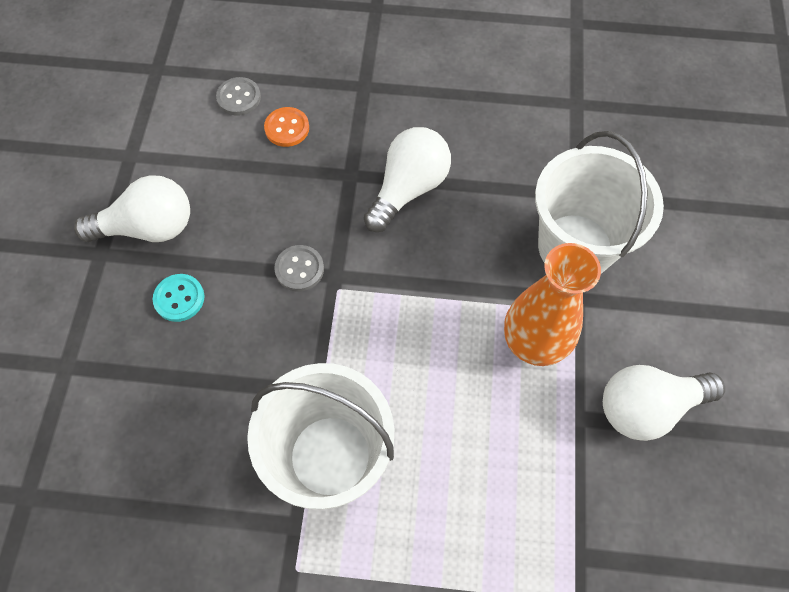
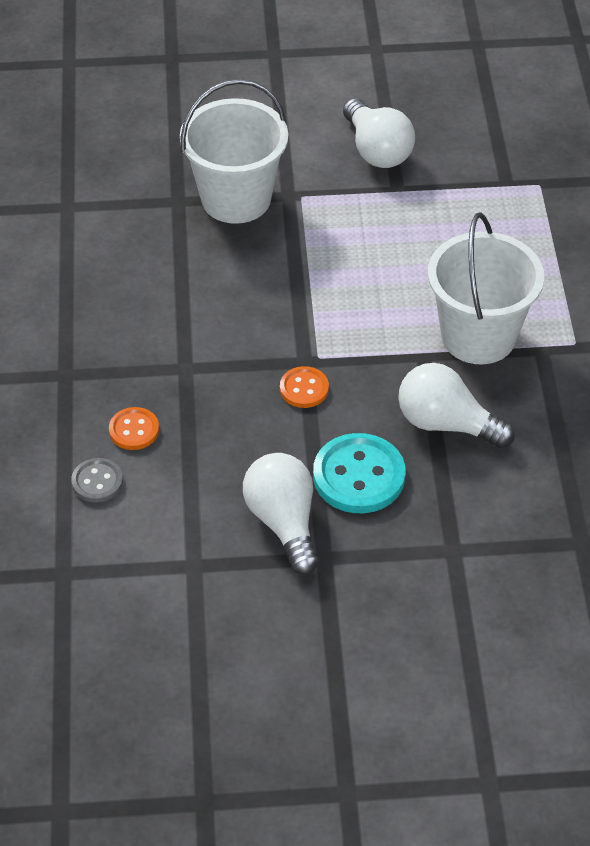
camera: 100 degrees left, 15 degrees down
turquoise button [153,274,204,322] -> turquoise button [313,433,405,513], size x1.80
grey button [274,245,324,291] -> orange button [280,366,329,408]
white light bulb [364,127,451,232] -> white light bulb moved to [398,363,515,448]
orange vase [504,243,601,366] -> none

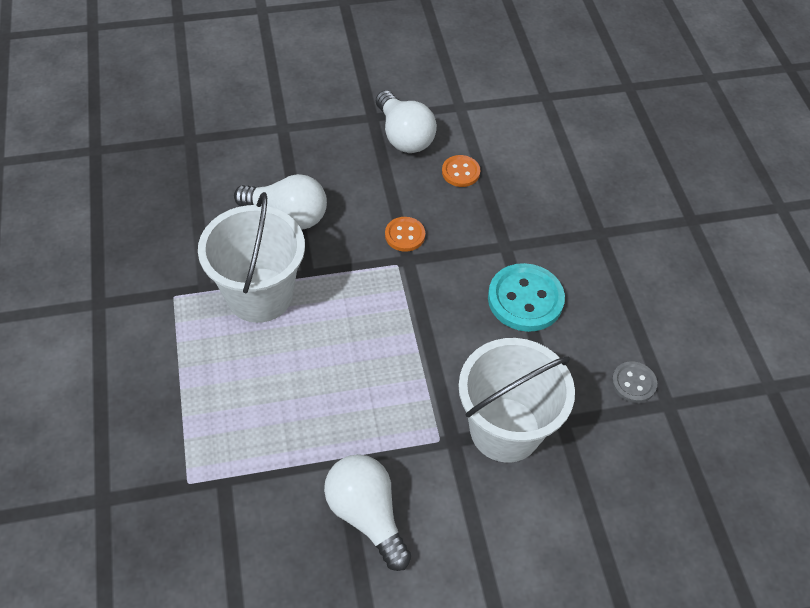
camera: 170 degrees right, 5 degrees up
grey button [71,458,123,503] -> grey button moved to [612,361,657,403]
orange button [109,407,159,450] -> orange button moved to [442,155,480,187]
turquoise button [313,433,405,513] -> turquoise button moved to [488,263,565,332]

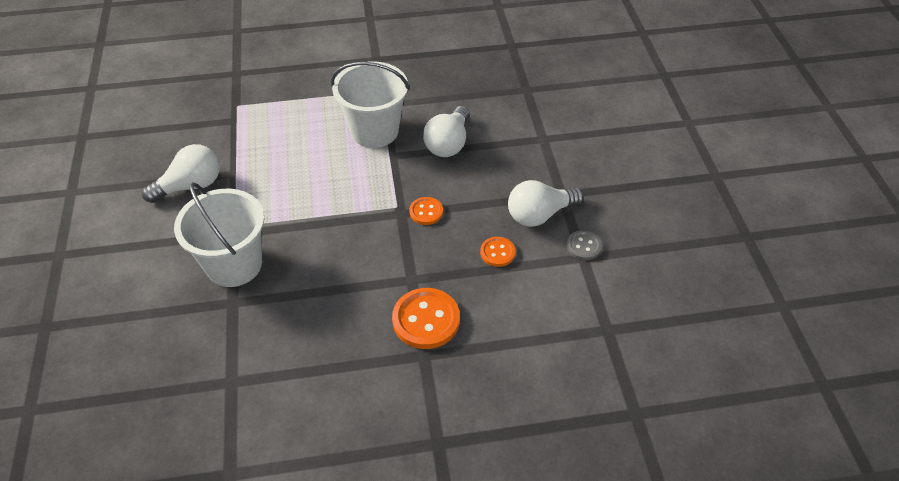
camera: 95 degrees right, 5 degrees down
turquoise button [488,263,565,332] -> none
grey button [612,361,657,403] -> grey button moved to [566,230,602,260]
none -> orange button [392,288,460,349]

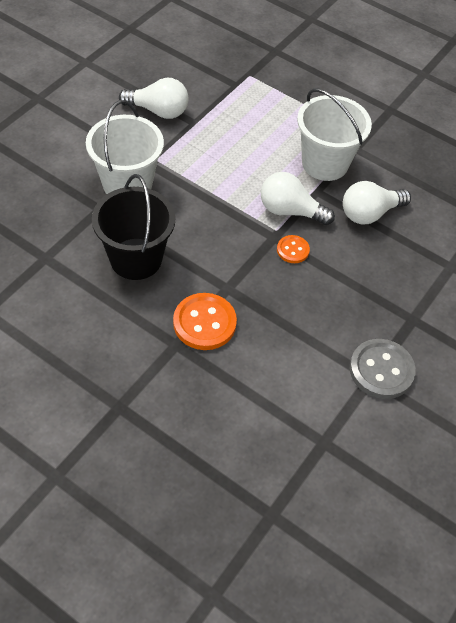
camera: 40 degrees right, 5 degrees up
orange button [480,237,515,267] -> none
white light bulb [508,180,584,227] -> white light bulb moved to [261,172,335,225]
grey button [566,230,602,260] -> grey button [350,339,416,399], size x1.80
none -> black bucket [92,174,175,280]

